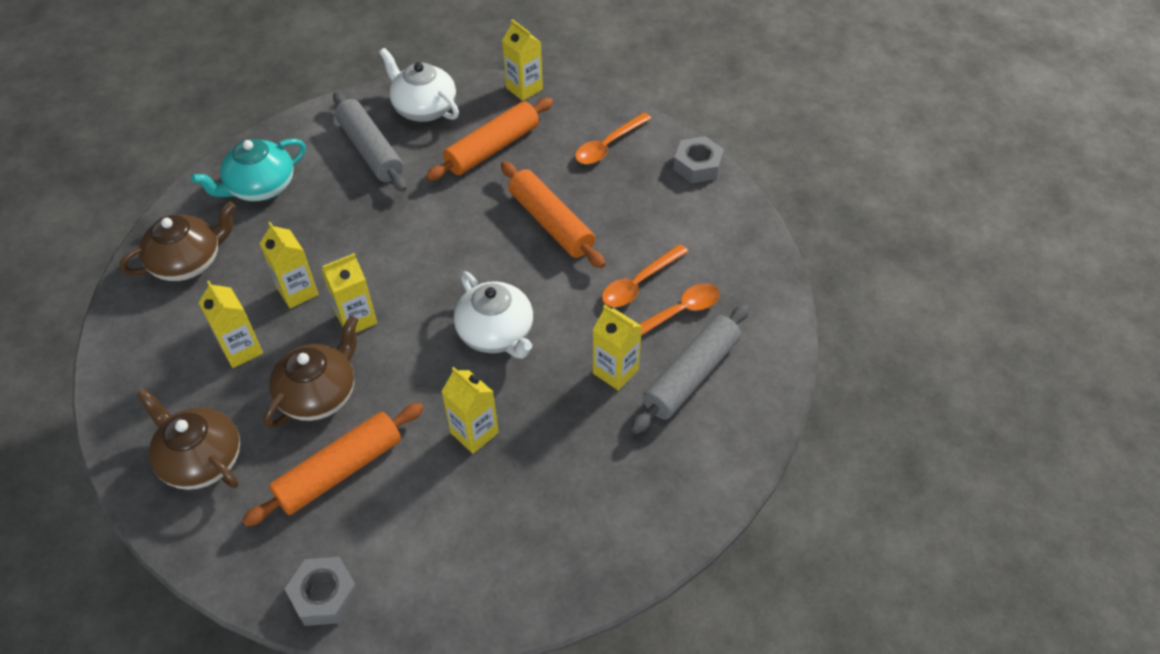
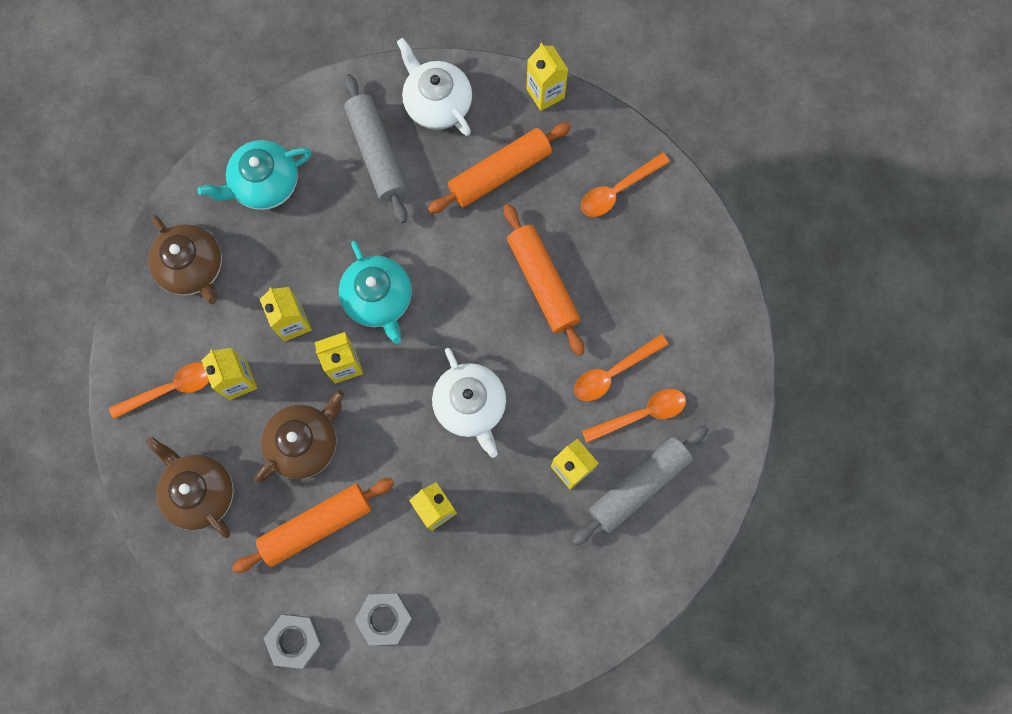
camera: 10 degrees right, 25 degrees up
brown teapot [120,201,236,281] -> brown teapot turned 75 degrees clockwise [148,215,222,304]
grey nut [673,136,724,183] -> grey nut moved to [355,593,413,645]
none -> orange spoon [109,362,209,419]
none -> turquoise teapot [339,241,412,344]

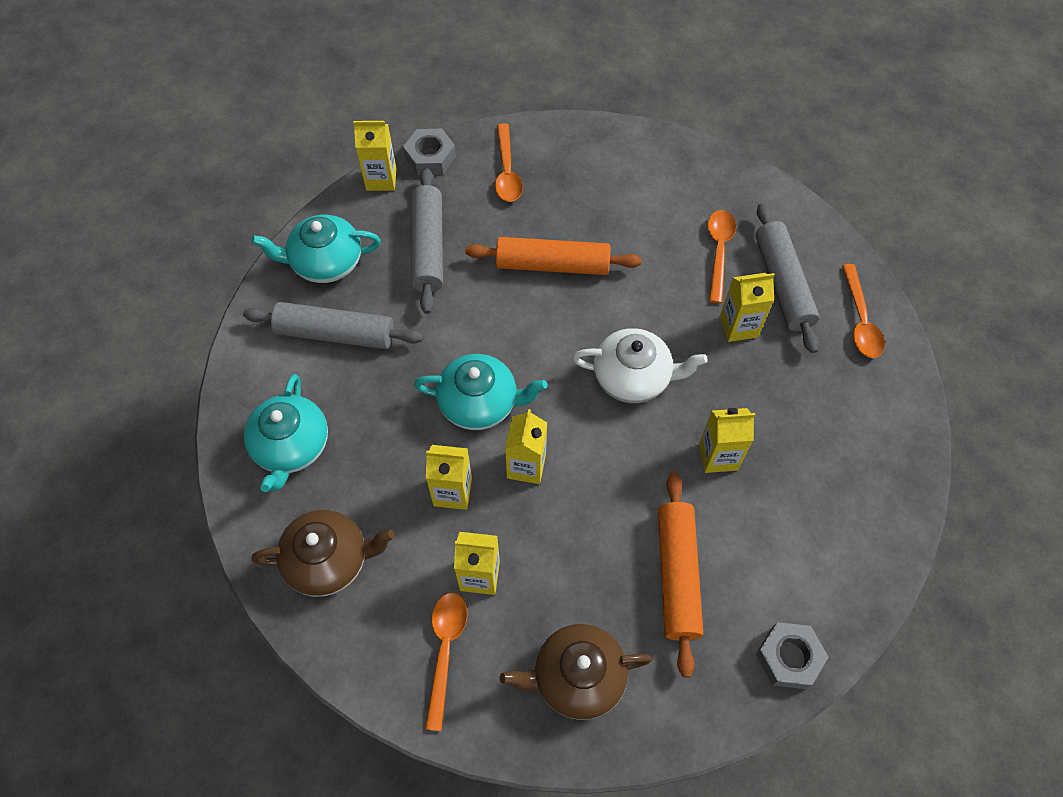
camera: 60 degrees left, 15 degrees down
brown teapot [255,390,345,483] -> none
grey nut [355,593,413,645] -> grey nut moved to [403,129,456,175]
white teapot [397,38,472,136] -> turquoise teapot [252,215,381,283]
orange rolling pin [428,122,571,214] -> grey rolling pin [411,168,443,314]
orange spoon [574,334,669,401] -> orange spoon moved to [842,264,885,358]

